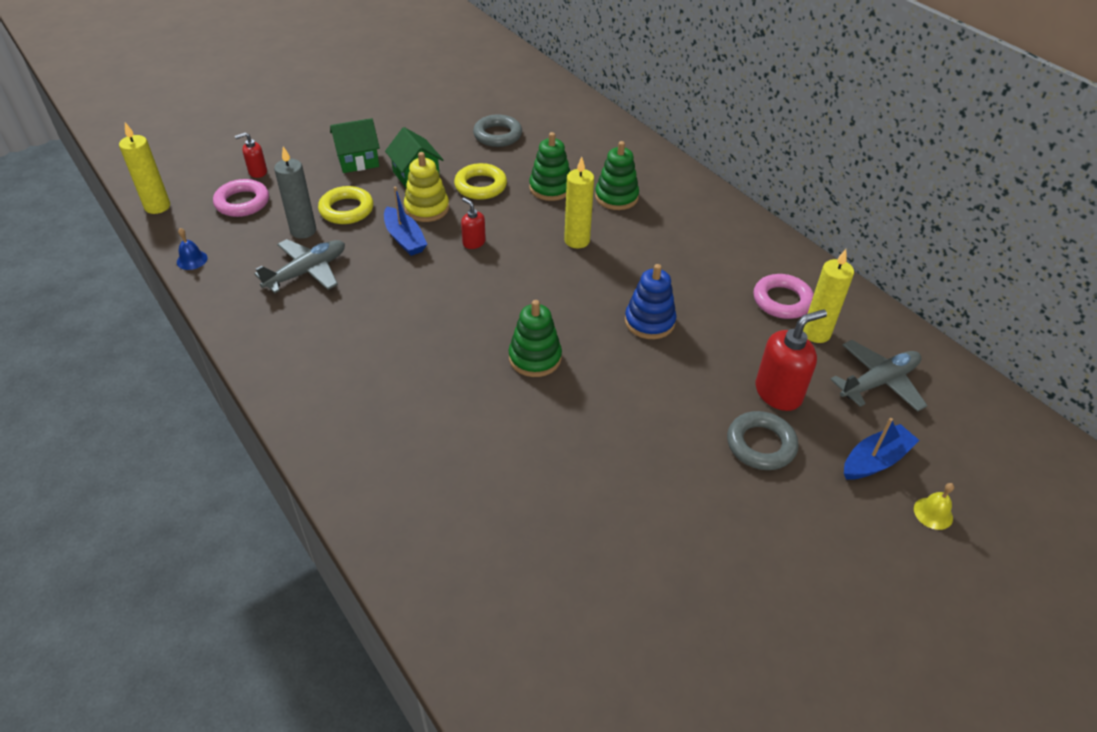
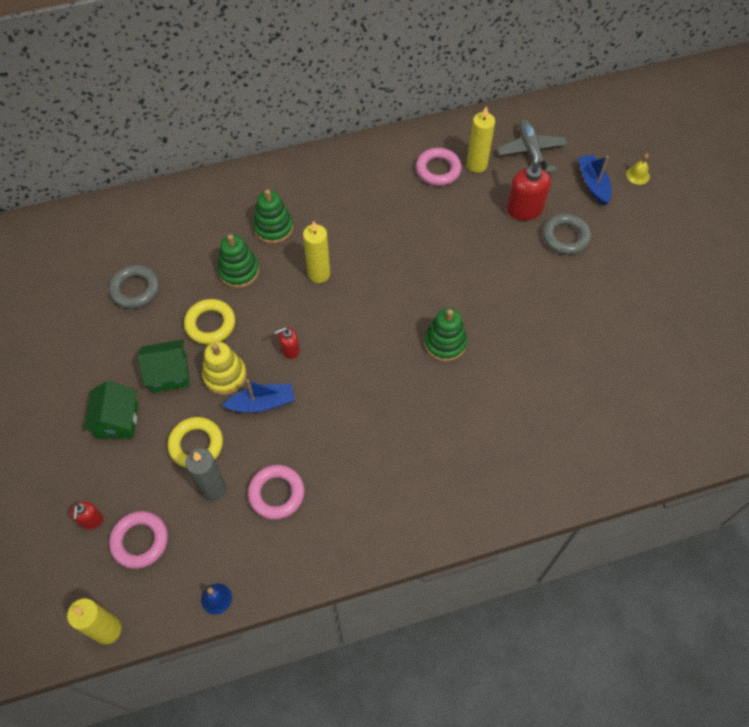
camera: 70 degrees left, 15 degrees up
grey plane [254,239,345,293] -> pink ring [248,465,304,520]
blue stacking toy [625,264,676,339] -> none

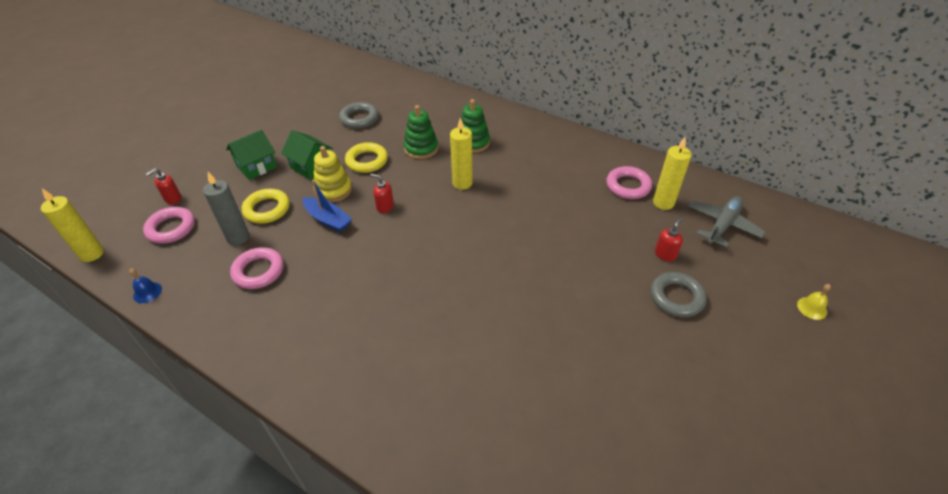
camera: 50 degrees right, 15 degrees down
green stacking toy [424,308,467,362] -> none
red soap dispenser [506,144,551,221] -> red soap dispenser [655,218,683,261], size x0.55
blue boat [578,155,612,205] -> none

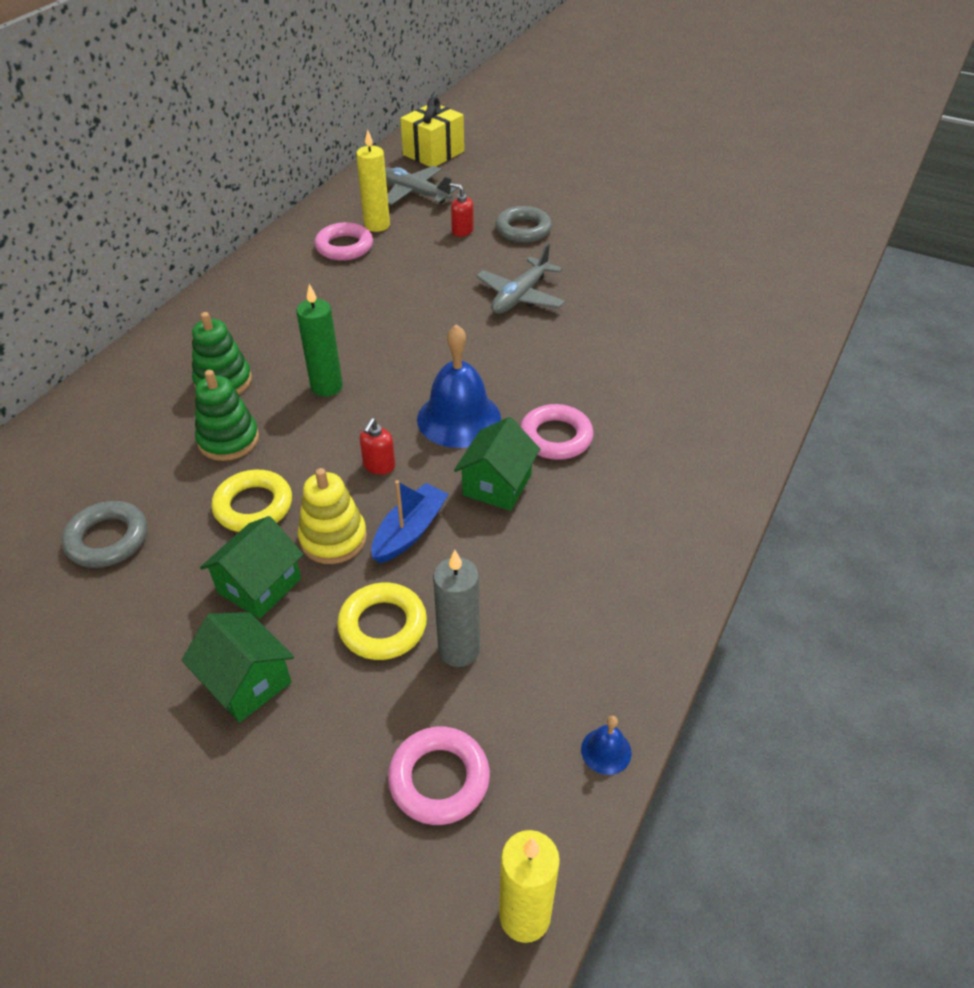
camera: 95 degrees left, 0 degrees up
red soap dispenser [146,168,181,204] -> none
pink ring [230,247,284,289] -> pink ring moved to [520,404,594,460]
yellow candle [450,117,473,190] -> green candle [296,284,343,397]
yellow bell [797,284,831,320] -> none
none -> yellow gift [400,97,464,167]
none -> blue bell [417,324,501,448]
none -> green house [454,417,540,511]
none -> grey plane [476,243,565,314]

